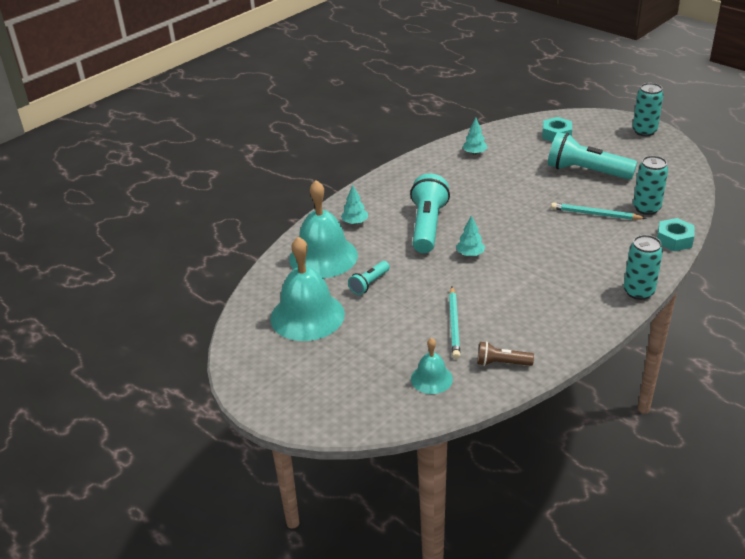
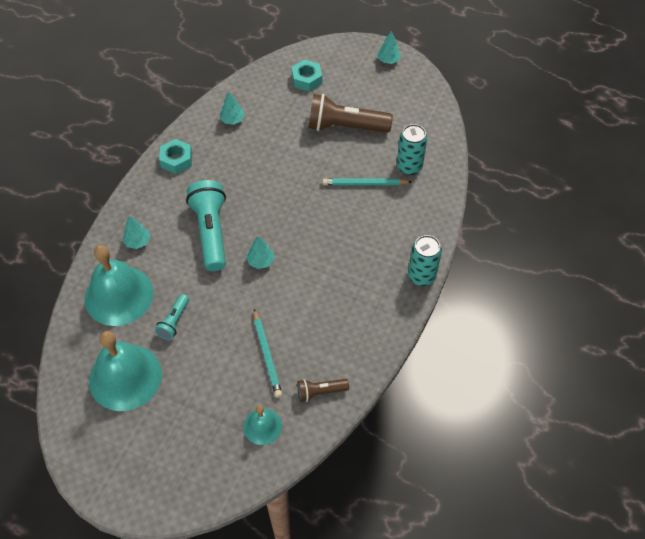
camera: 20 degrees left, 20 degrees up
turquoise flashlight [548,132,637,180] -> brown flashlight [308,94,393,133]
turquoise can [633,83,664,136] -> turquoise tree [378,31,401,64]
turquoise nut [657,218,694,251] -> turquoise nut moved to [159,139,192,174]

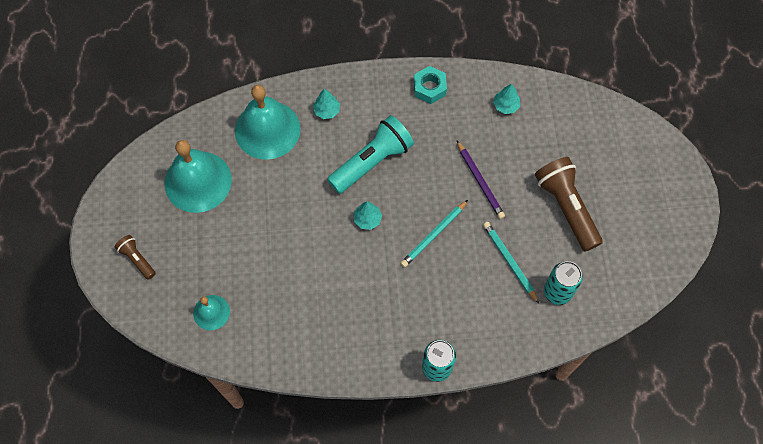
camera: 60 degrees right, 10 degrees up
turquoise flashlight [155,294,189,340] -> none
turquoise pencil [254,309,282,398] -> turquoise pencil moved to [400,200,468,267]
turquoise nut [291,60,322,92] -> none
brown flashlight [297,379,349,402] -> brown flashlight moved to [115,235,156,280]
turquoise tree [378,31,401,64] -> none
none -> purple pencil [457,141,505,219]

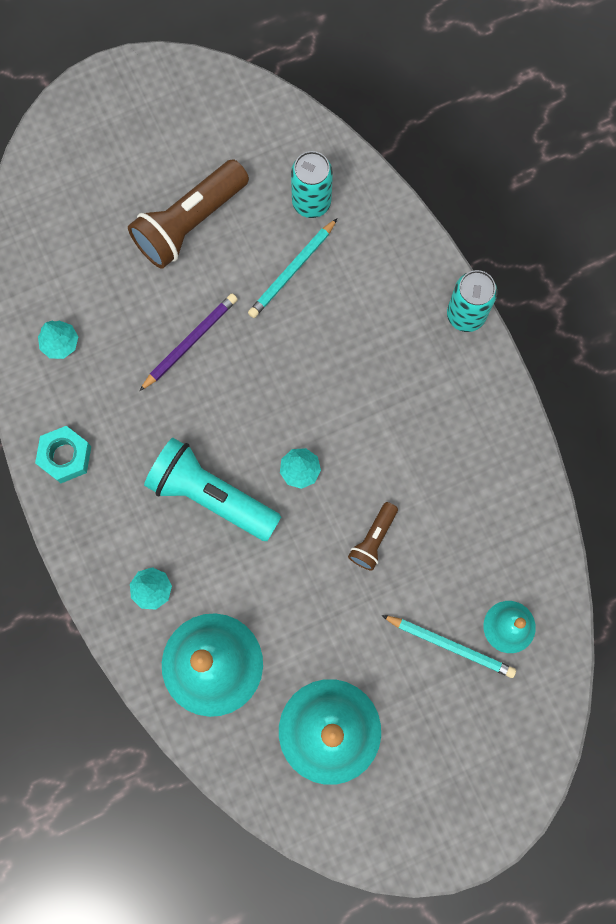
camera: 110 degrees left, 10 degrees up
brown flashlight [115,235,156,280] -> brown flashlight moved to [348,502,398,571]
turquoise pencil [400,200,468,267] -> turquoise pencil moved to [381,615,516,678]

